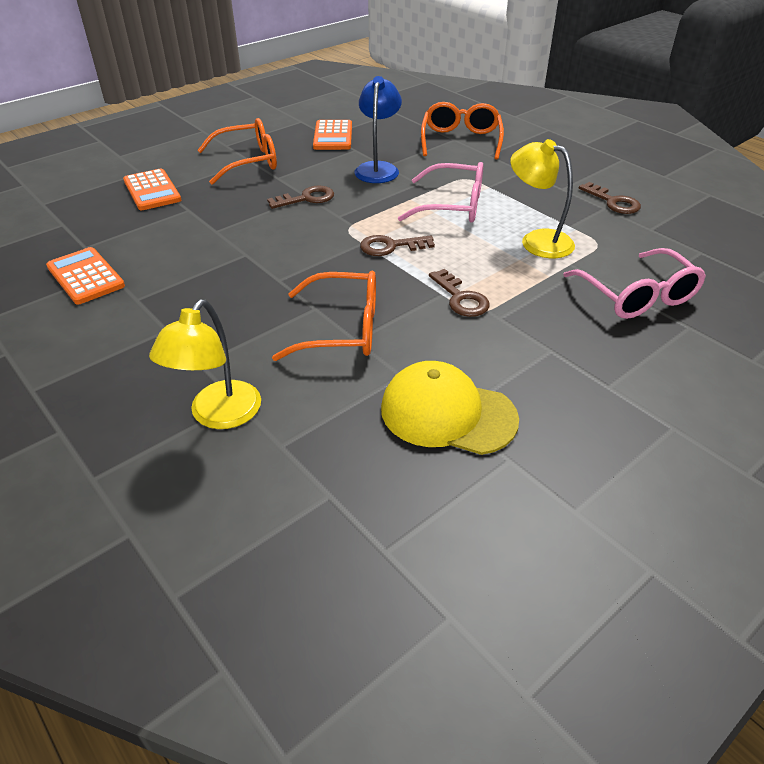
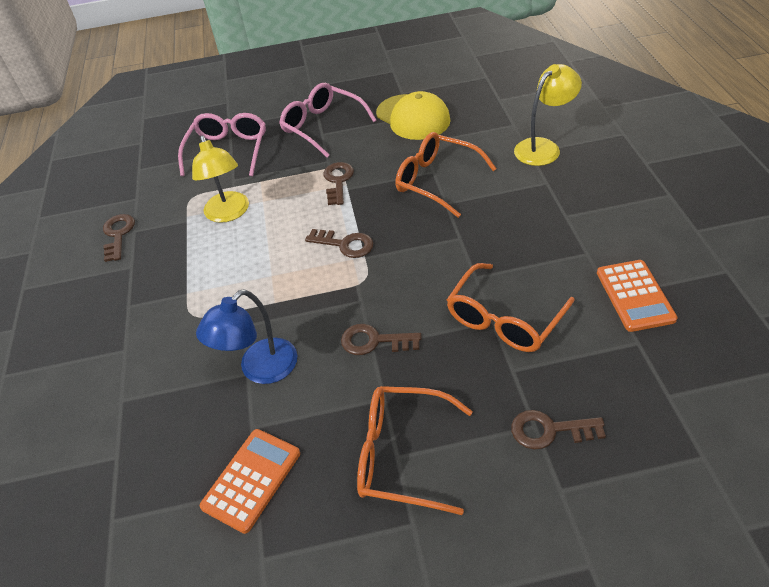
camera: 145 degrees left, 5 degrees up
orange calculator [123,168,181,210] -> brown key [511,410,606,450]
pink glasses [398,162,483,223] -> pink glasses moved to [279,83,377,157]
orange glasses [421,102,504,159] -> orange glasses moved to [447,263,575,352]

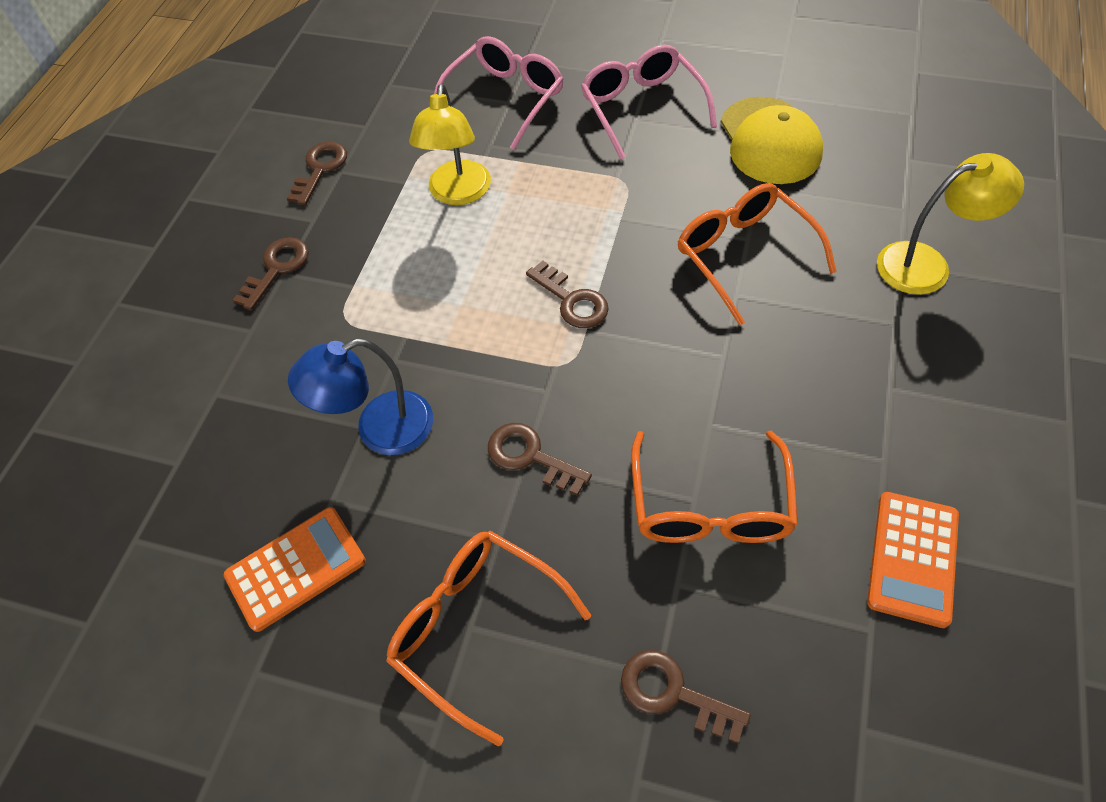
camera: 25 degrees right, 10 degrees up
brown key [323,162,354,205] -> brown key moved to [233,237,309,310]
orange glasses [447,263,575,352] -> orange glasses turned 60 degrees counterclockwise [631,431,798,543]

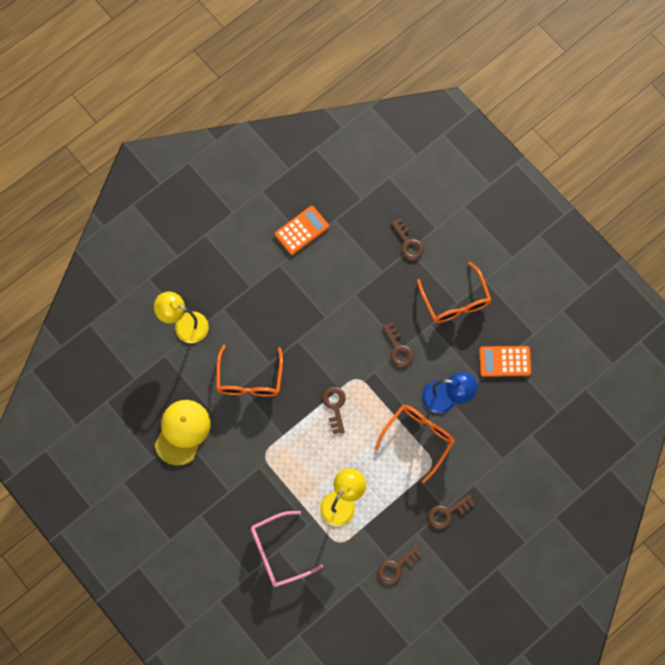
camera: 150 degrees left, 15 degrees up
pink glasses [581,45,717,160] -> none
orange glasses [631,431,798,543] -> orange glasses moved to [375,405,455,483]

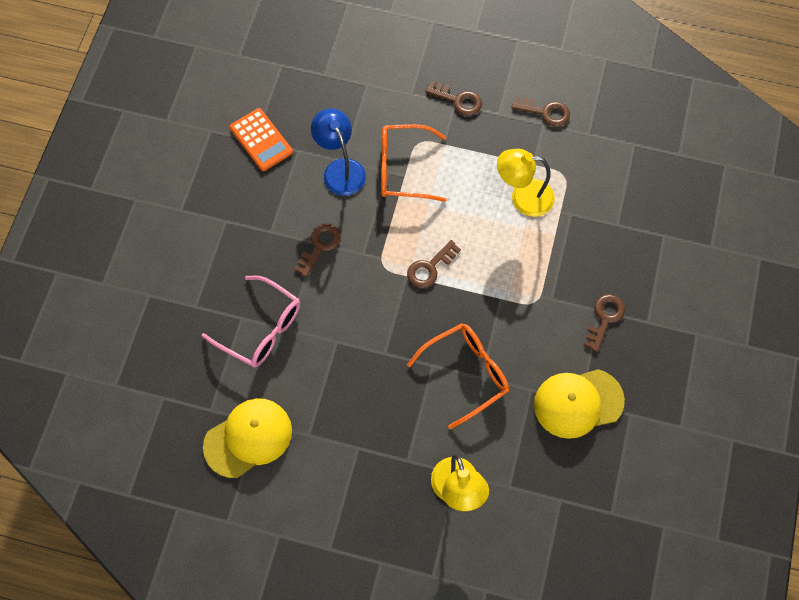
camera: 125 degrees left, 5 degrees down
pink glasses [251,511,323,587] -> pink glasses moved to [202,276,300,368]
orange calculator [275,206,329,255] -> yellow cap [203,398,292,478]
brown key [391,218,424,260] -> brown key moved to [584,294,625,352]
orange glasses [417,261,491,323] -> none

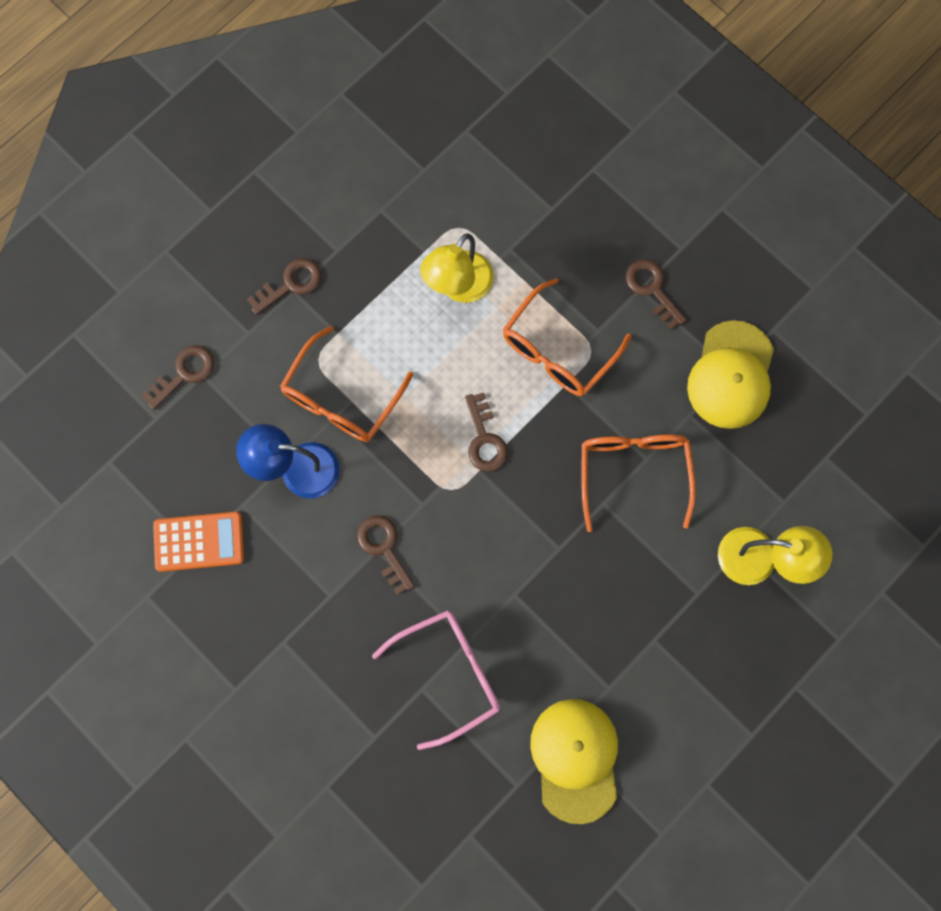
camera: 60 degrees left, 10 degrees up
brown key [511,96,570,127] -> brown key moved to [141,345,214,410]
none -> orange glasses [503,278,631,396]

